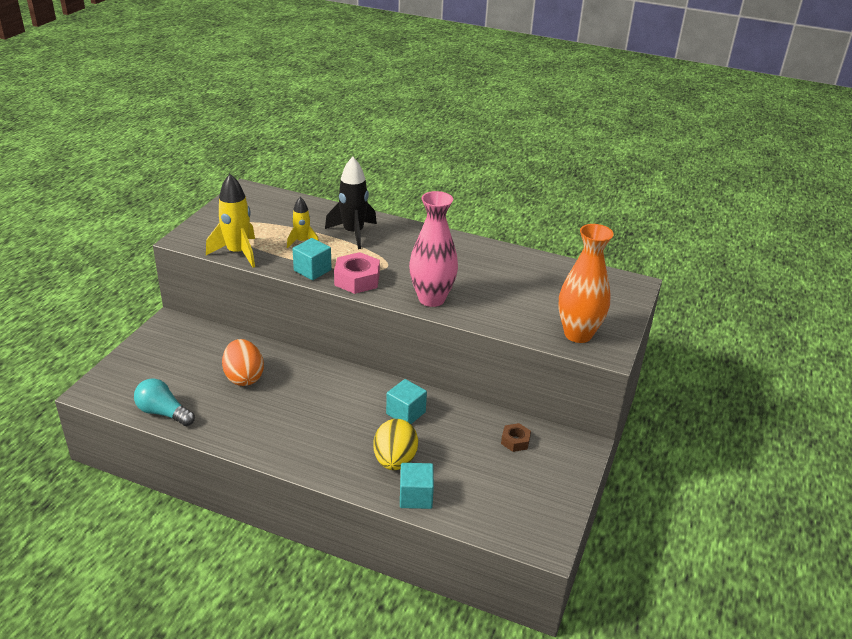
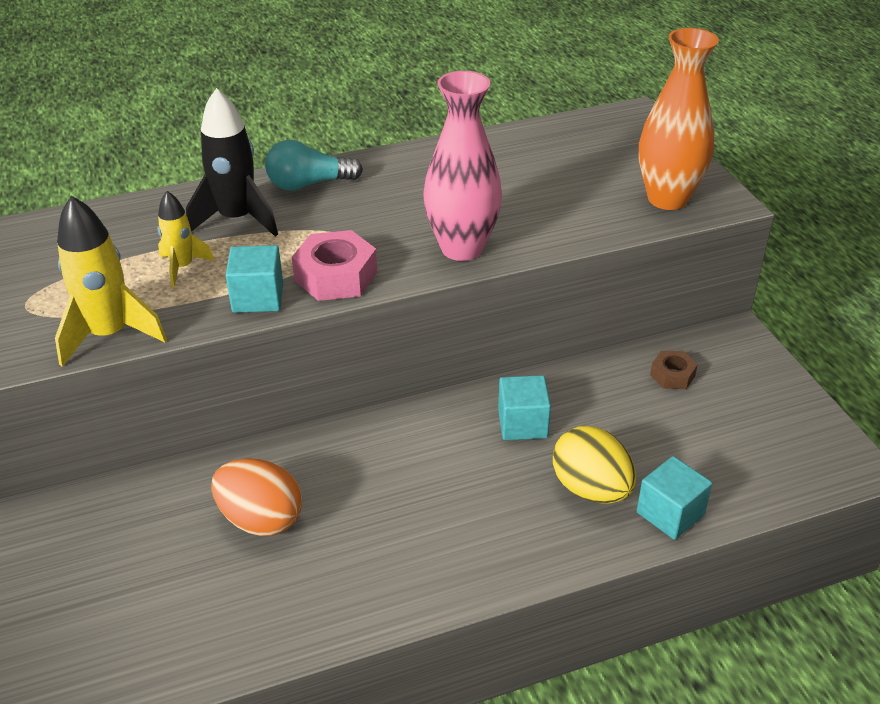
camera: 40 degrees left, 5 degrees up
turquoise light bulb [134,378,195,426] -> turquoise light bulb moved to [265,140,363,191]

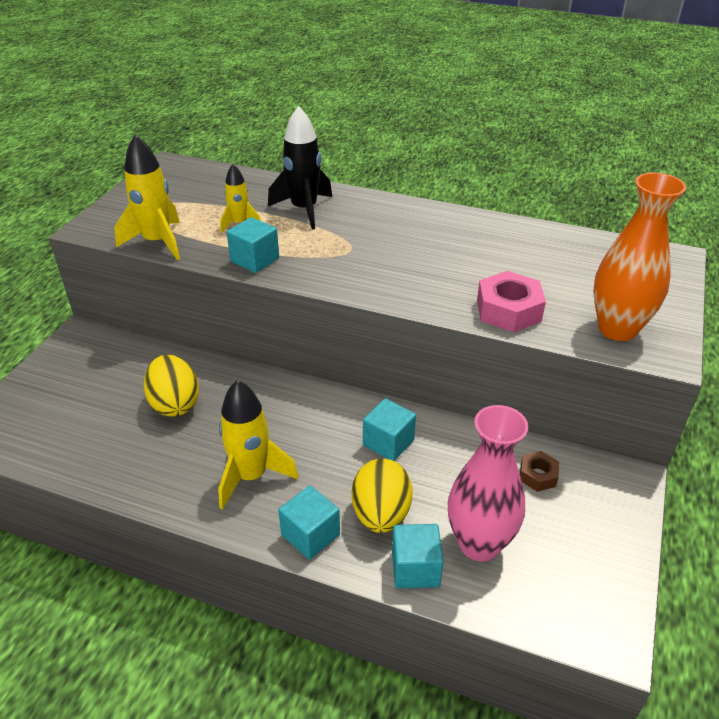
camera: 40 degrees right, 0 degrees up
orange egg [211,458,302,536] -> yellow egg [144,355,199,416]
turquoise light bulb [265,140,363,191] -> none
pink nut [292,230,377,301] -> pink nut moved to [477,271,546,332]
pink vase [423,71,502,261] -> pink vase moved to [448,405,528,561]
none -> yellow rocket [218,380,299,509]
none -> turquoise cube [278,485,340,559]

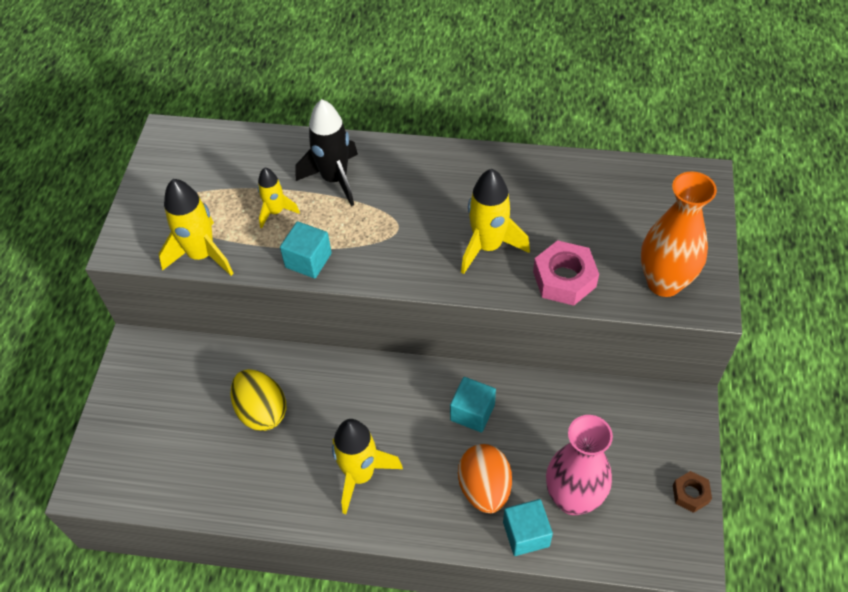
camera: 10 degrees left, 15 degrees up
turquoise cube [278,485,340,559] -> none
yellow egg [352,459,412,533] -> orange egg [458,444,512,513]
brown nut [520,451,559,492] -> brown nut moved to [673,471,712,513]
none -> yellow rocket [461,169,530,274]

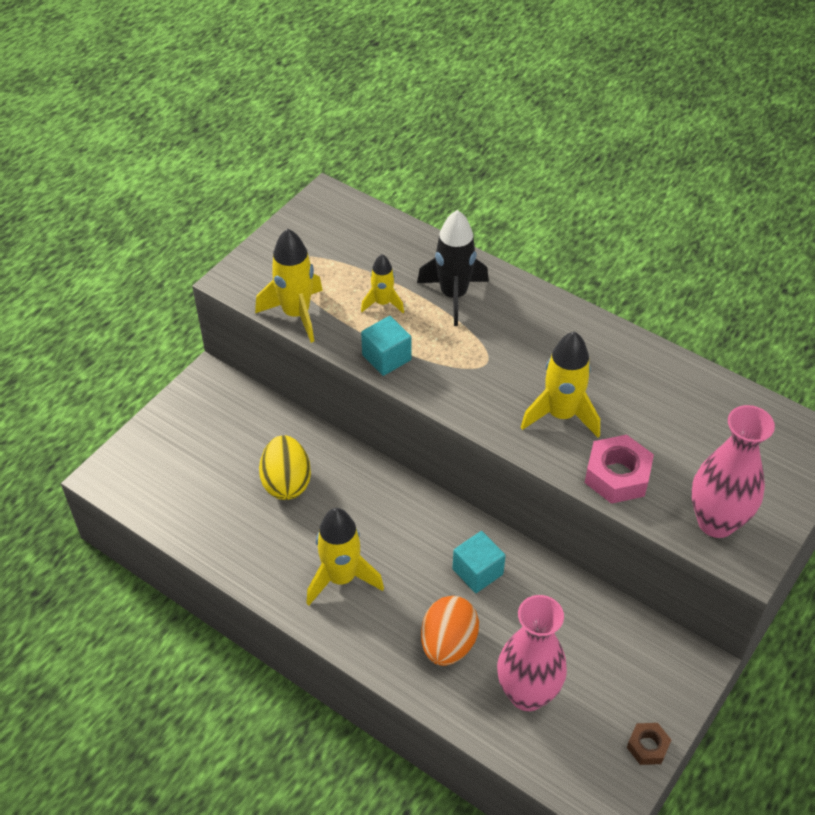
camera: 25 degrees right, 5 degrees down
turquoise cube [503,499,553,556] -> none
orange vase [641,171,717,297] -> pink vase [691,405,775,538]

